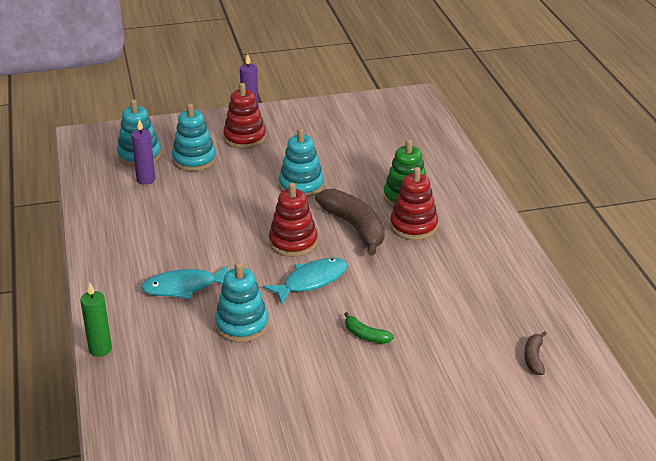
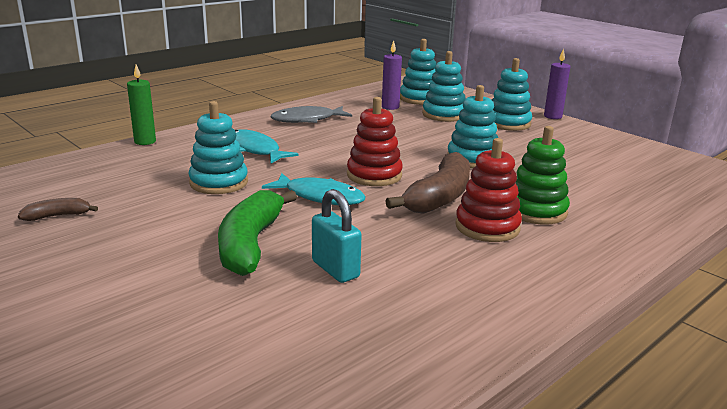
camera: 60 degrees right, 10 degrees down
red stacking toy [223,83,266,149] -> turquoise stacking toy [492,58,532,131]
green banana [344,312,394,344] -> green banana [218,190,297,276], size x2.09
brown banana [524,331,547,375] -> brown banana moved to [18,198,98,221]
none -> grey fish [271,106,352,123]
none -> turquoise padlock [312,189,362,283]

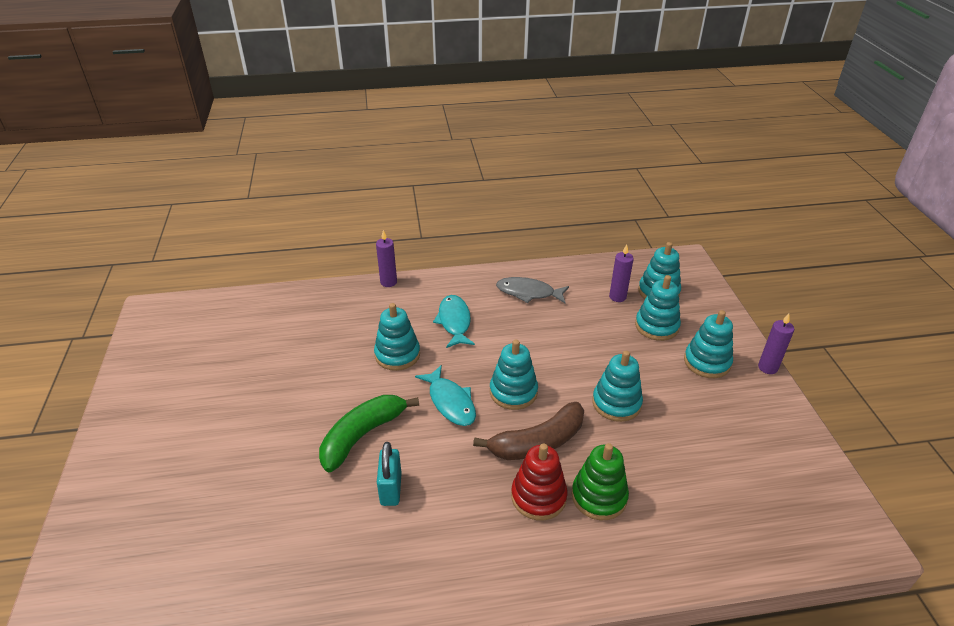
camera: 35 degrees right, 15 degrees up
brown banana [18,198,98,221] -> none
green candle [127,64,156,145] -> purple candle [376,230,397,287]
red stacking toy [347,97,403,186] -> turquoise stacking toy [490,340,538,410]

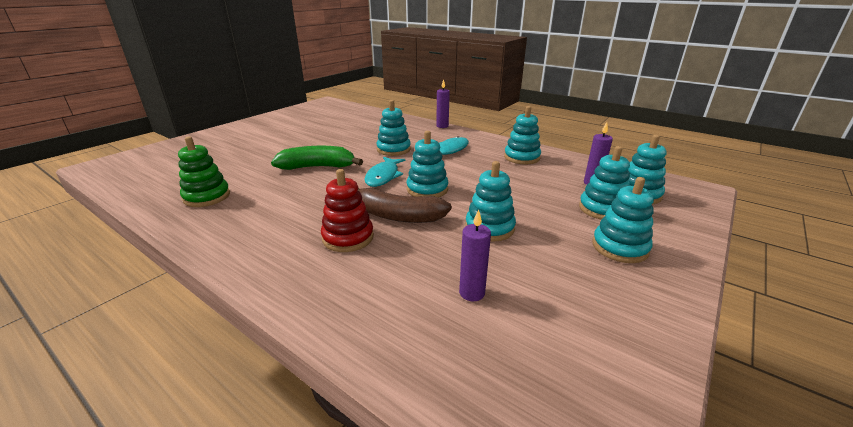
camera: 45 degrees right, 10 degrees down
turquoise padlock [377,442,402,506] -> none
grey fish [496,277,569,303] -> turquoise stacking toy [504,106,541,164]
green stacking toy [572,443,629,520] -> green stacking toy moved to [178,136,230,207]
purple candle [758,314,794,374] -> purple candle moved to [459,209,491,301]

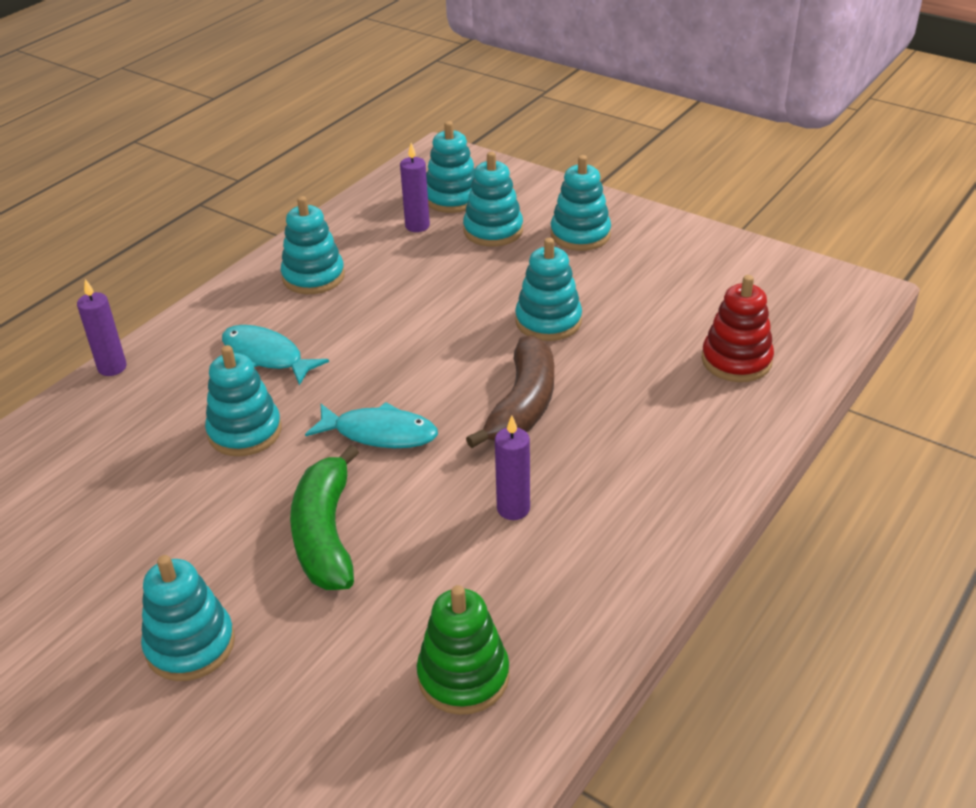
camera: 90 degrees left, 10 degrees up
red stacking toy [321,169,374,252] -> red stacking toy moved to [702,275,774,382]
turquoise stacking toy [407,131,448,198] -> turquoise stacking toy moved to [141,555,235,681]
purple candle [459,209,491,301] -> purple candle moved to [495,415,530,520]

